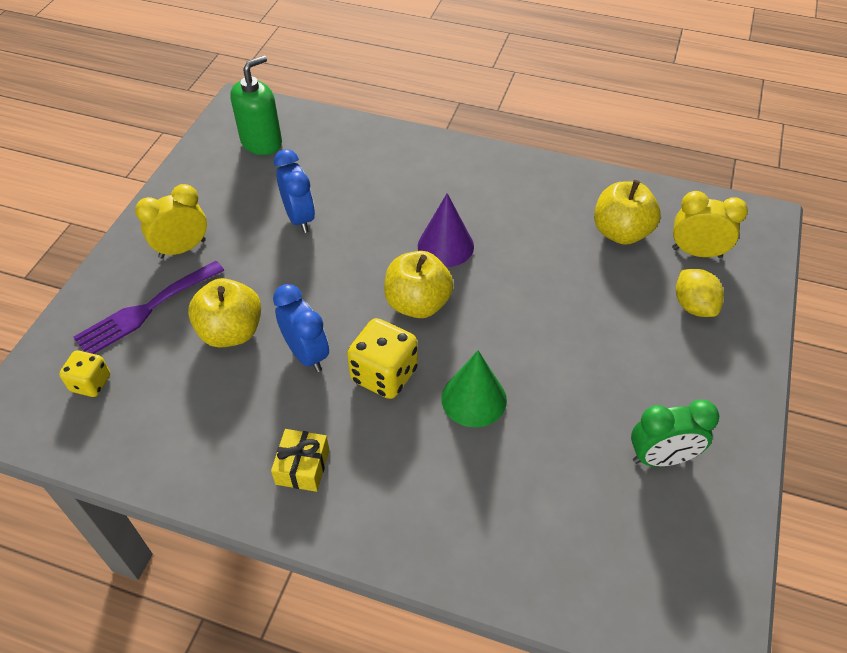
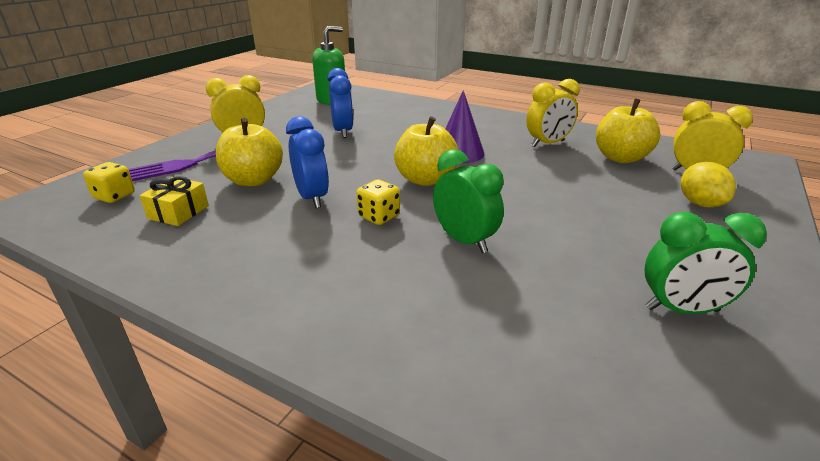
camera: 10 degrees right, 20 degrees down
yellow gift [271,429,329,492] -> yellow gift moved to [140,176,209,226]
yellow dice [347,318,418,399] -> yellow dice [357,179,400,225], size x0.61
green cone [441,350,507,427] -> green clock [433,149,504,253]
none -> yellow clock [527,79,580,147]

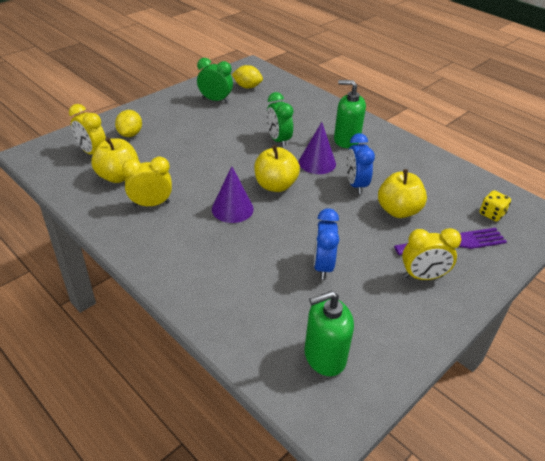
camera: 165 degrees left, 10 degrees up
yellow gift [140,176,209,226] -> none
yellow dice [357,179,400,225] -> purple cone [299,122,336,174]
none -> yellow lemon [232,65,263,88]
none -> green soap dispenser [334,80,366,148]

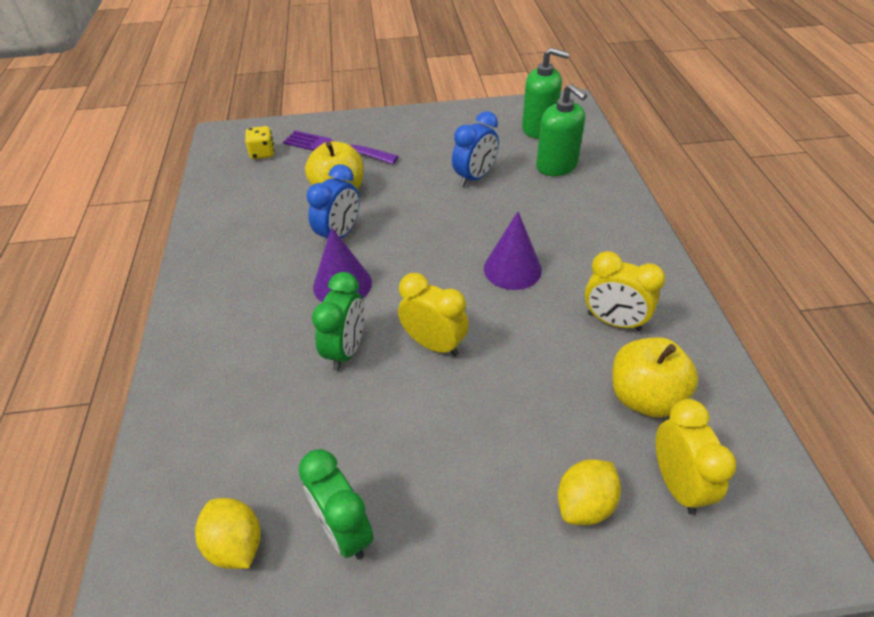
camera: 140 degrees left, 5 degrees up
yellow apple [254,145,300,192] -> none
green soap dispenser [334,80,366,148] -> green soap dispenser moved to [536,83,587,176]
yellow clock [402,228,461,280] -> yellow clock moved to [398,273,469,356]

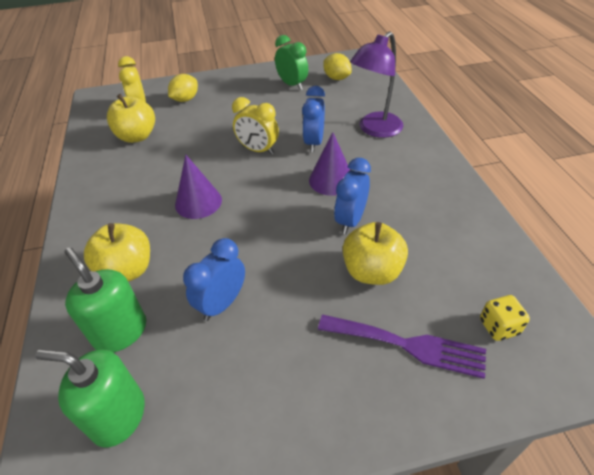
camera: 175 degrees right, 0 degrees up
green clock [312,272,365,371] -> blue clock [302,86,325,152]
yellow clock [585,251,665,331] -> none
none -> yellow apple [84,223,150,282]
none -> purple lamp [350,31,403,138]

